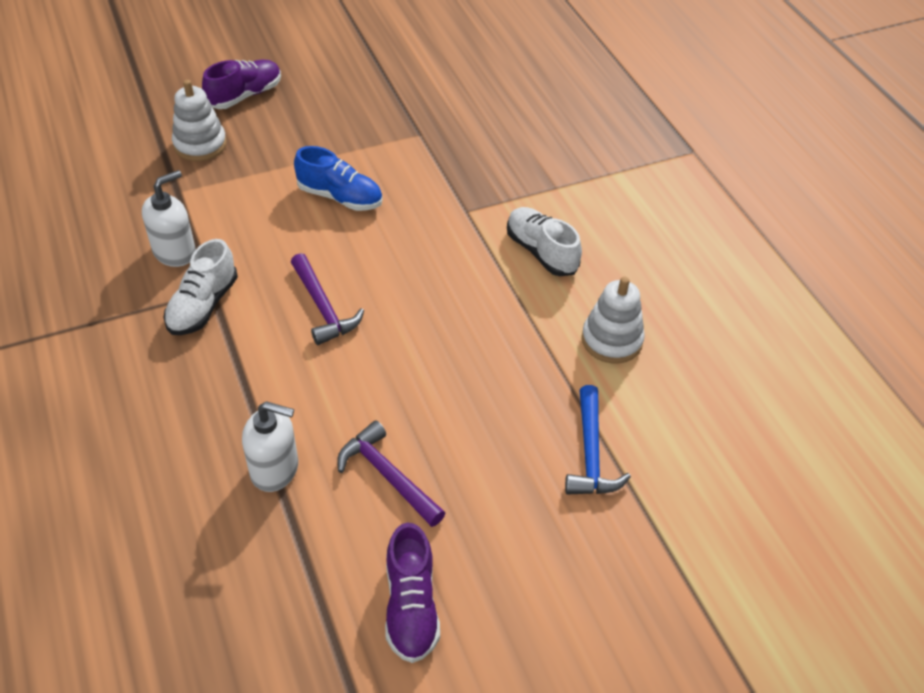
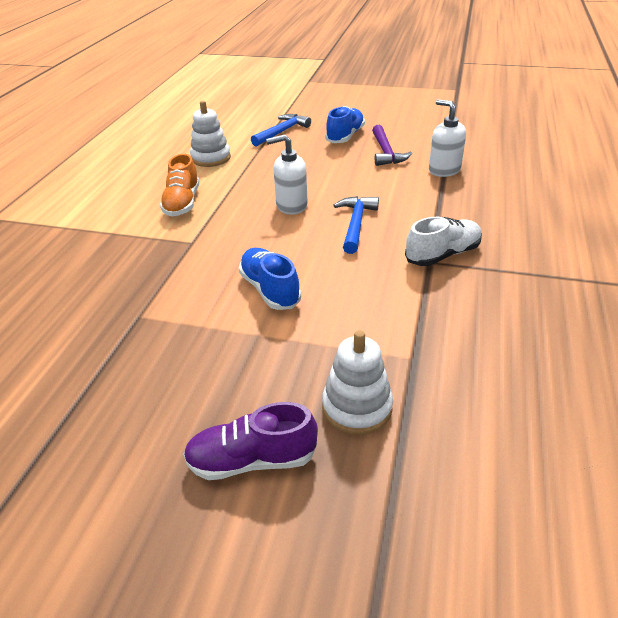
camera: 140 degrees left, 10 degrees down
white soap dispenser [142,170,196,267] -> white soap dispenser moved to [266,134,308,215]
purple hammer [291,253,364,345] -> blue hammer [333,196,379,254]
purple shoe [385,522,440,663] -> none
white shoe [507,207,582,276] -> orange shoe [160,154,200,217]
none -> blue shoe [325,106,365,143]

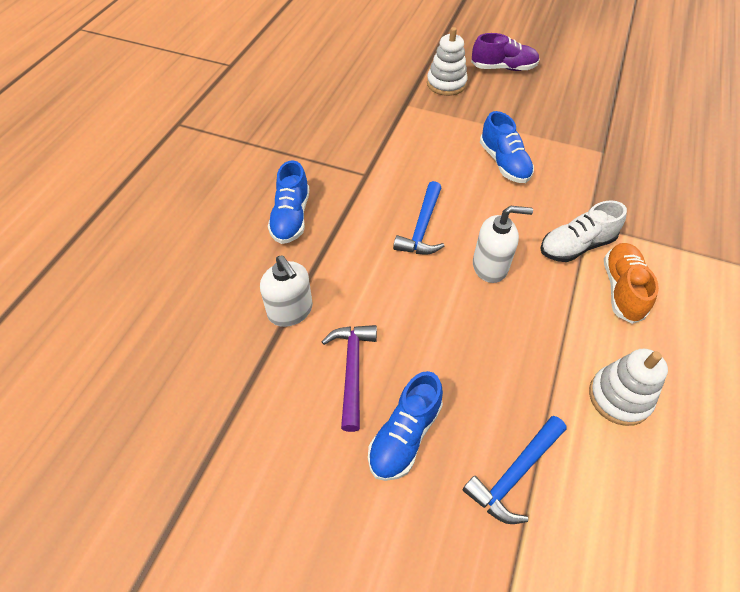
camera: 175 degrees left, 15 degrees up
white shoe [405,217,482,266] -> white shoe moved to [540,200,627,262]
none -> blue shoe [268,160,309,244]

